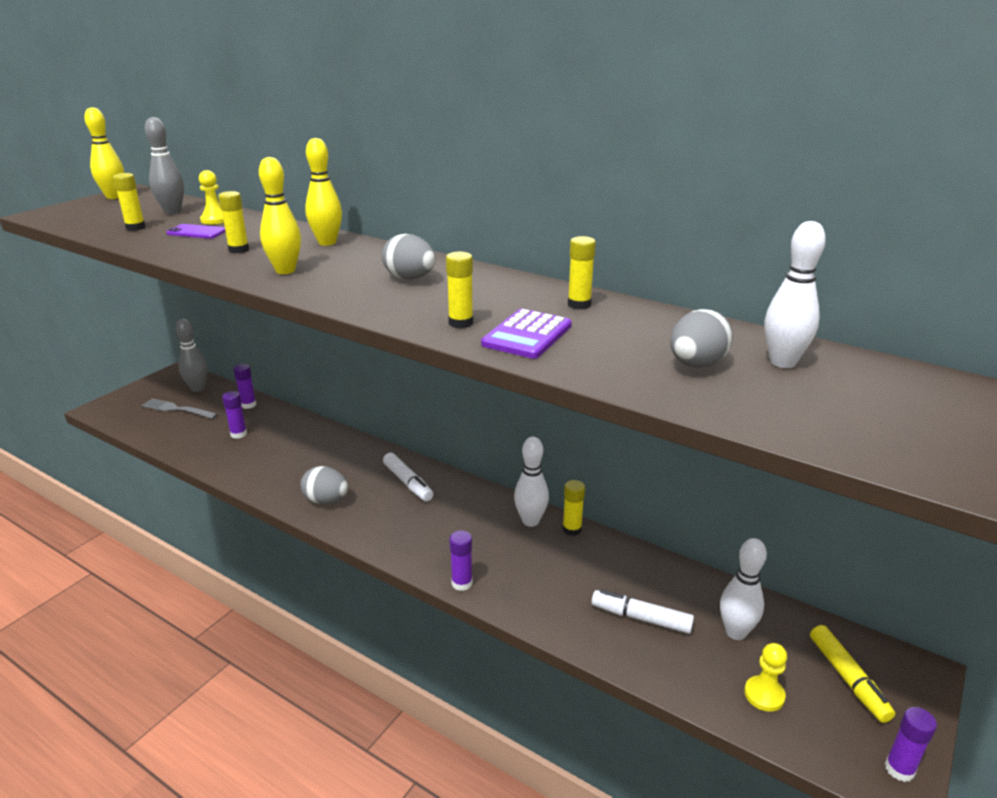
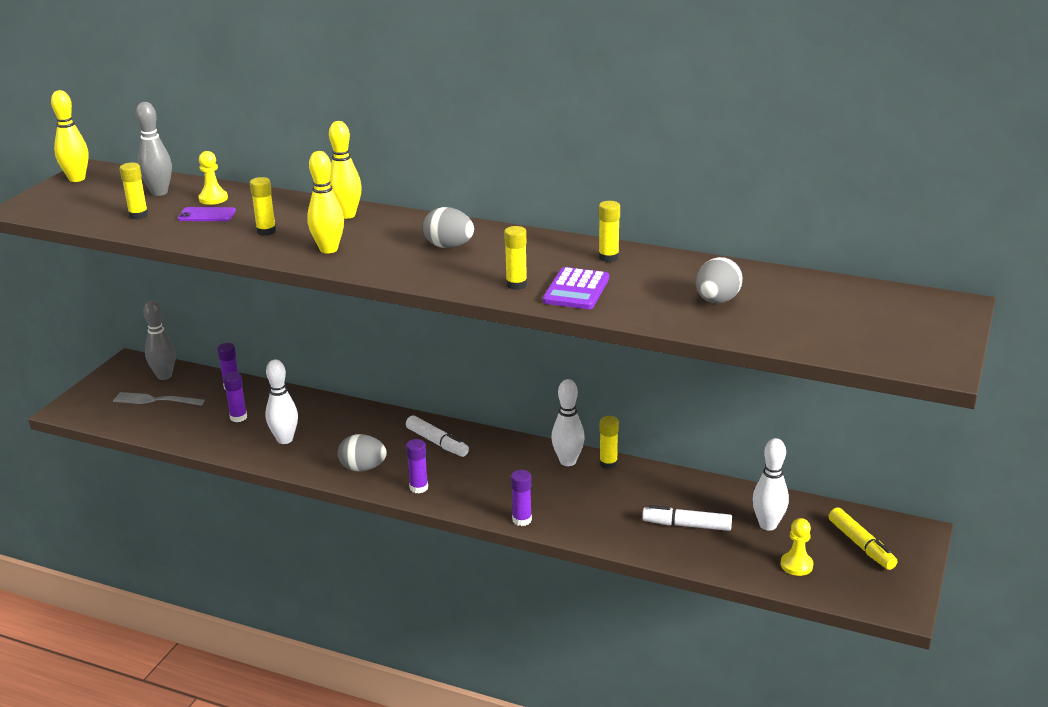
camera: 10 degrees left, 0 degrees up
white bowling pin [765,221,826,368] -> white bowling pin moved to [265,360,298,444]
purple glue stick [885,707,937,782] -> purple glue stick moved to [406,439,428,493]

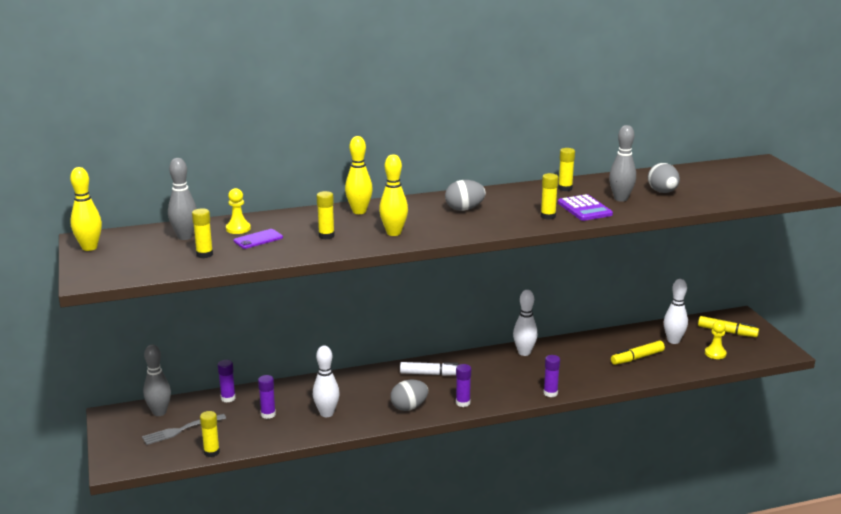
camera: 40 degrees left, 5 degrees down
yellow glue stick [599,416,619,469] -> yellow glue stick moved to [200,411,220,457]
white marker [642,505,732,531] -> yellow marker [611,341,665,365]
none -> grey bowling pin [609,125,636,202]

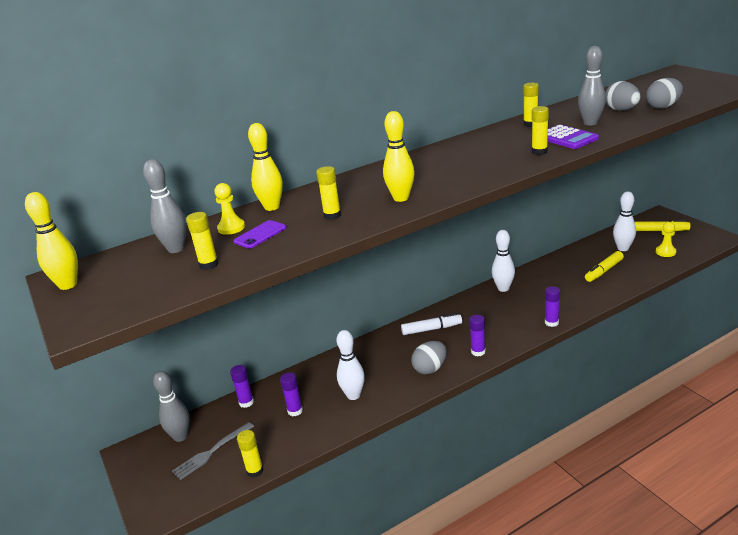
camera: 10 degrees left, 5 degrees up
yellow bowling pin [345,136,373,214] -> yellow bowling pin moved to [248,123,283,211]
grey egg [445,180,486,211] -> grey egg moved to [646,78,683,109]

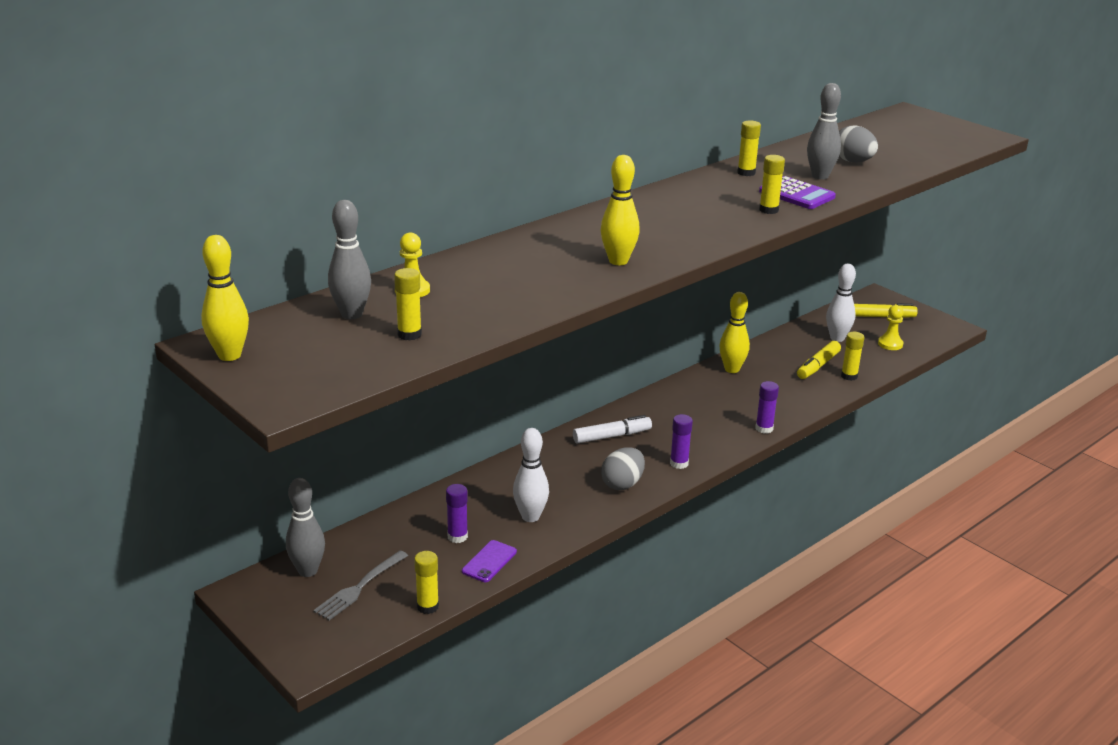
camera: 15 degrees left, 0 degrees up
purple glue stick [230,365,254,408] -> none
purple phone [233,220,287,248] -> purple phone moved to [462,540,517,582]
yellow bowling pin [248,123,283,211] -> yellow bowling pin moved to [719,292,750,373]
yellow glue stick [316,166,341,220] -> yellow glue stick moved to [841,332,865,381]
white bowling pin [492,230,515,292] -> none
grey egg [646,78,683,109] -> none

